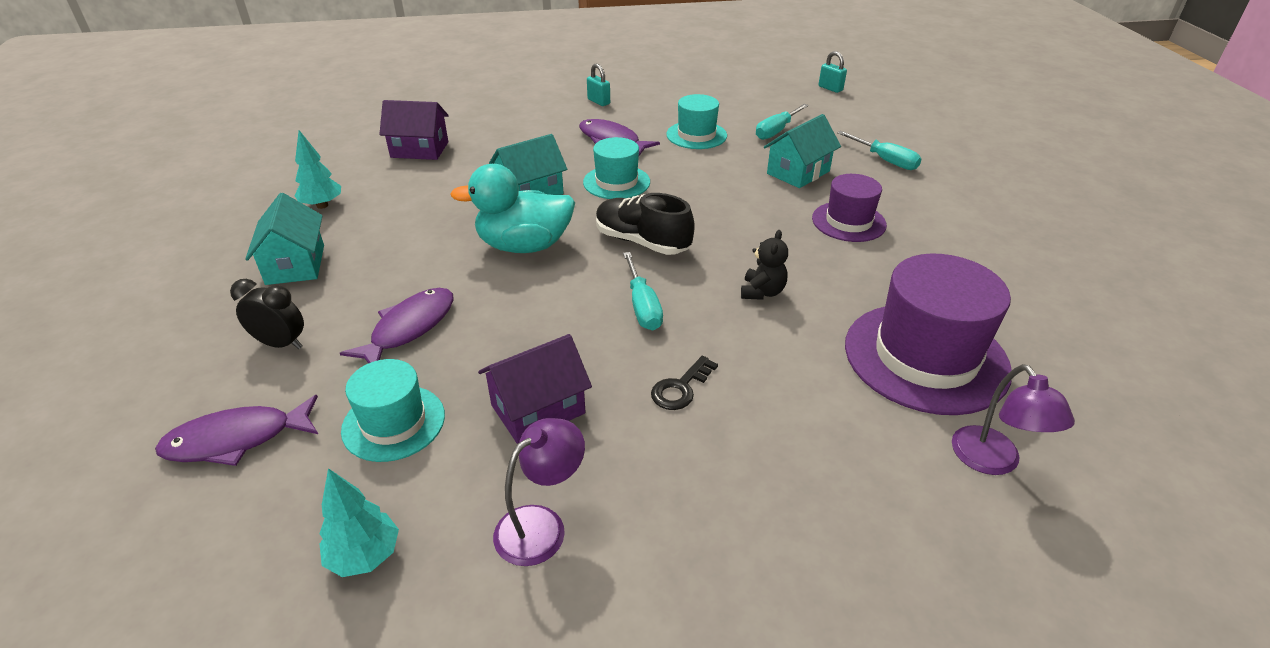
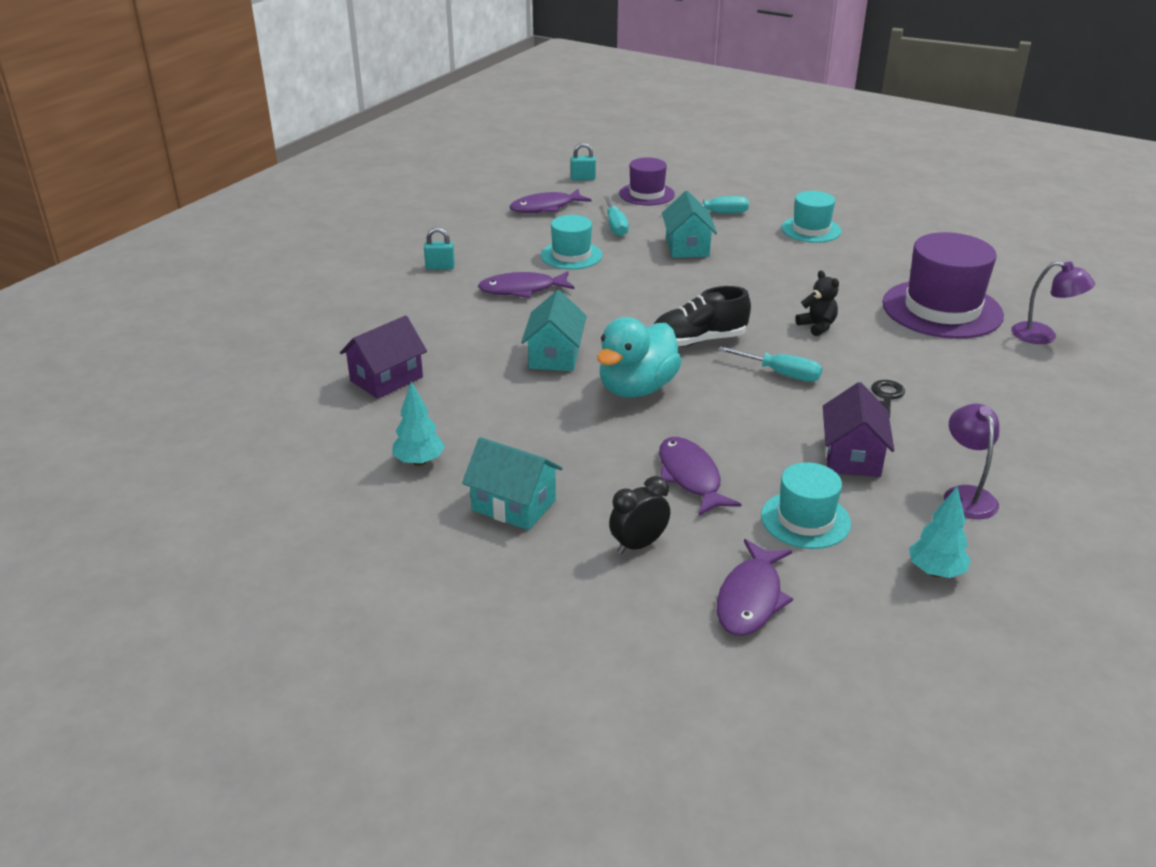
camera: 50 degrees left, 5 degrees down
turquoise hat [583,137,650,199] -> turquoise hat moved to [781,191,841,243]
black key [651,356,718,410] -> black key turned 150 degrees counterclockwise [871,380,905,418]
purple hat [812,174,887,242] -> purple hat moved to [619,158,675,205]
none -> purple fish [509,189,592,213]

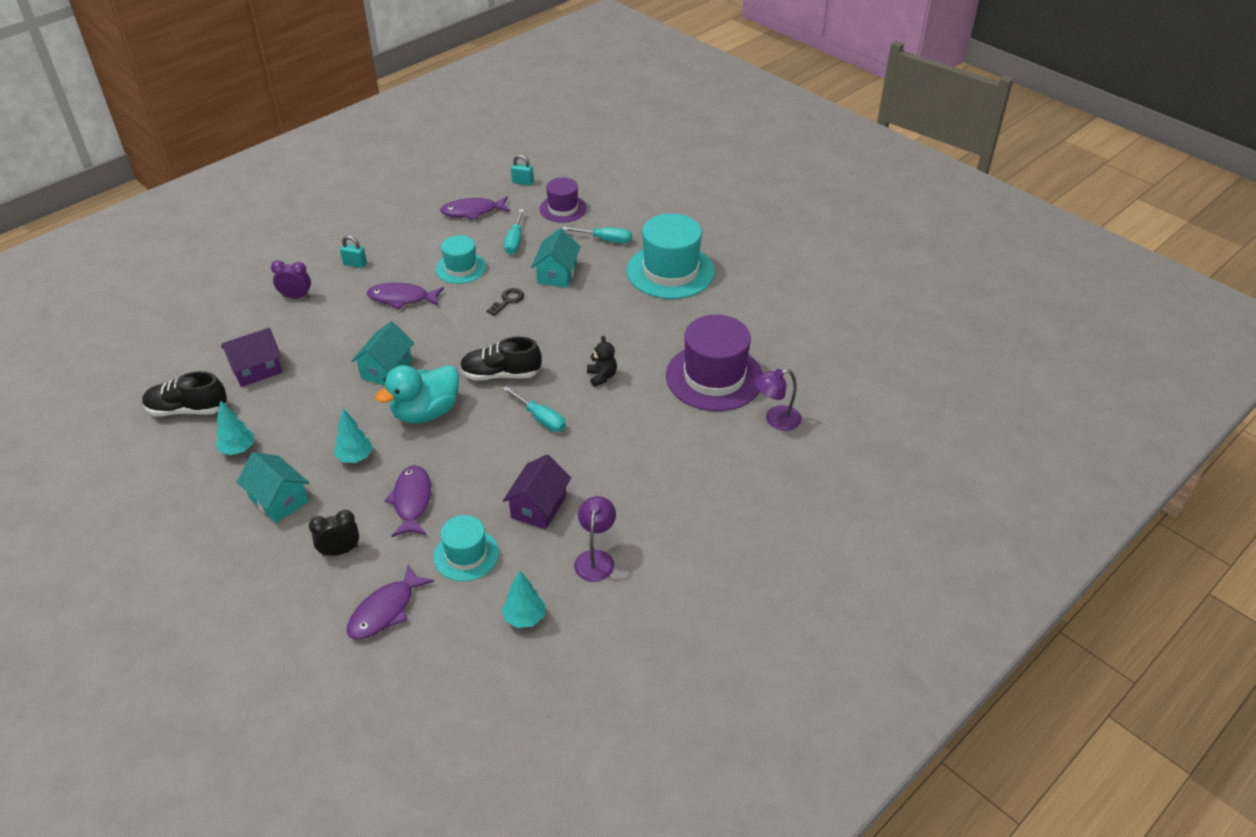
camera: 15 degrees right, 10 degrees up
turquoise hat [781,191,841,243] -> turquoise hat [627,214,715,299], size x1.74
black key [871,380,905,418] -> black key moved to [486,288,524,316]
purple lamp [1011,261,1095,344] -> purple lamp turned 120 degrees clockwise [754,369,802,431]
none -> black shoe [142,371,227,416]
none -> purple clock [271,260,311,299]
none -> turquoise tree [334,409,373,463]

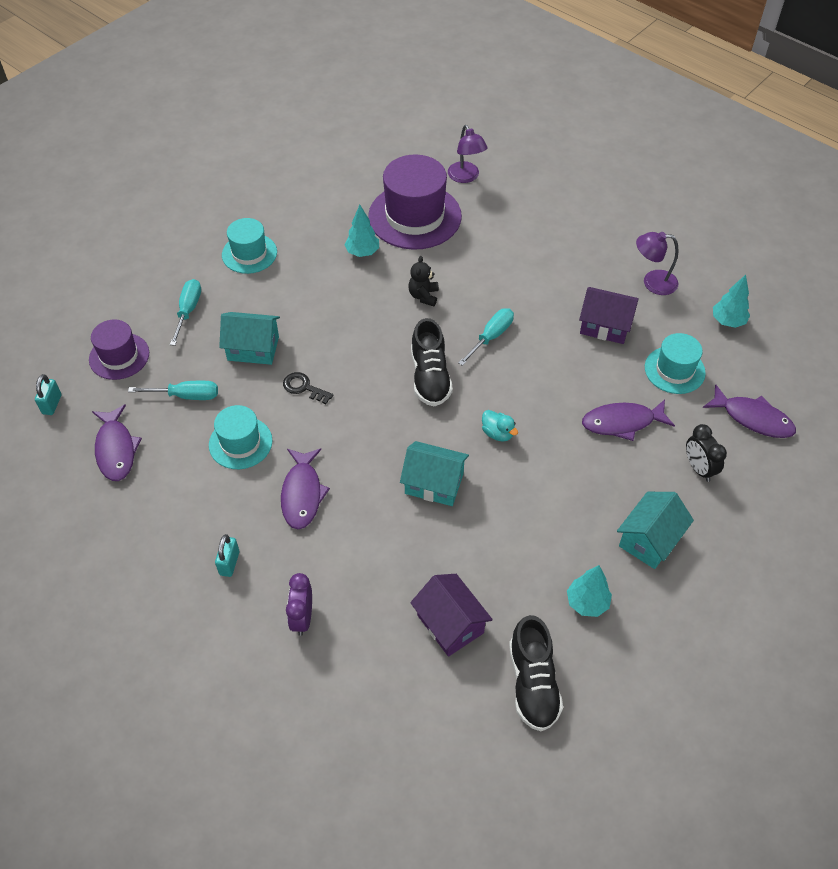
camera: 95 degrees left, 10 degrees up
turquoise tree [334,409,373,463] -> turquoise tree moved to [344,205,379,257]
turquoise duck [375,365,459,424] -> turquoise duck [482,410,518,441], size x0.45
black teddy bear [587,336,617,387] -> black teddy bear turned 60 degrees counterclockwise [409,256,439,306]
turquoise hat [627,214,715,299] -> turquoise hat [222,218,277,274], size x0.58

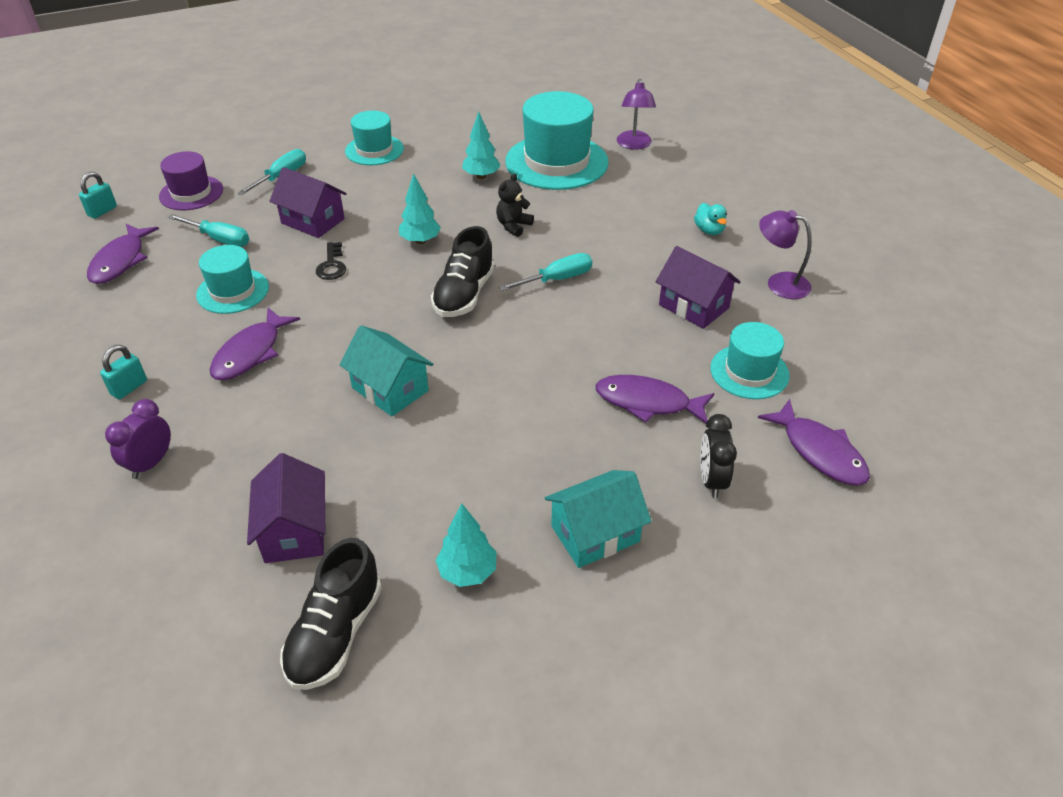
camera: 25 degrees right, 10 degrees down
turquoise house [219,312,280,365] -> purple house [270,167,347,238]
black key [283,372,333,404] -> black key turned 150 degrees counterclockwise [316,242,346,280]
purple hat [368,154,462,250] -> turquoise hat [505,91,609,190]
turquoise duck [482,410,518,441] -> turquoise duck moved to [694,203,727,235]
turquoise tree [713,275,750,328] -> turquoise tree moved to [399,173,441,244]

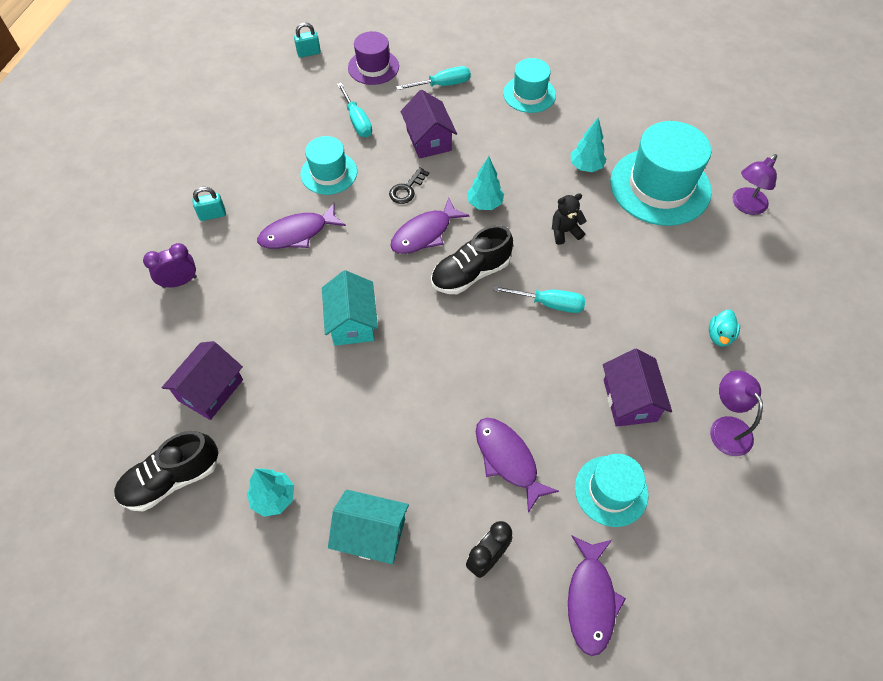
camera: 40 degrees right, 15 degrees up
purple fish [87,224,159,284] -> purple fish moved to [390,198,469,254]

